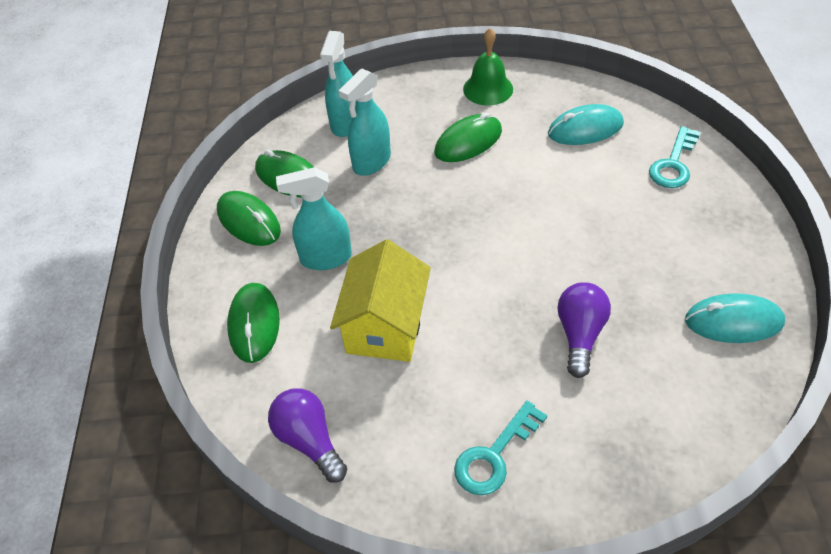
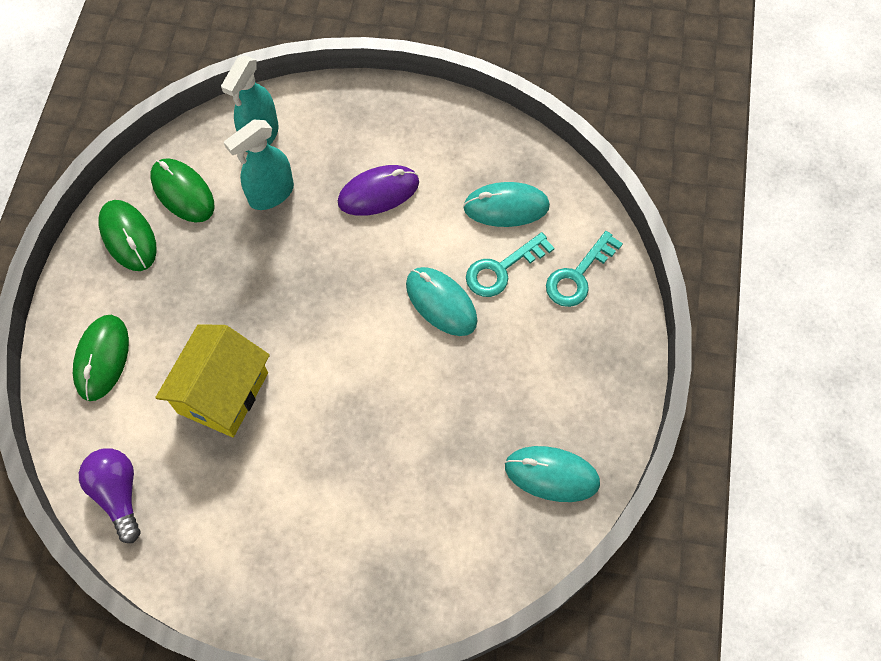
camera: 10 degrees right, 15 degrees up
turquoise spray bottle [276,167,352,270] -> none
green mouse [435,113,502,162] -> purple mouse [338,165,419,216]
turquoise key [454,401,547,495] -> turquoise key moved to [466,232,554,297]
green bell [463,28,513,106] -> none
purple light bulb [557,282,611,378] -> none
none -> turquoise mouse [406,267,478,336]

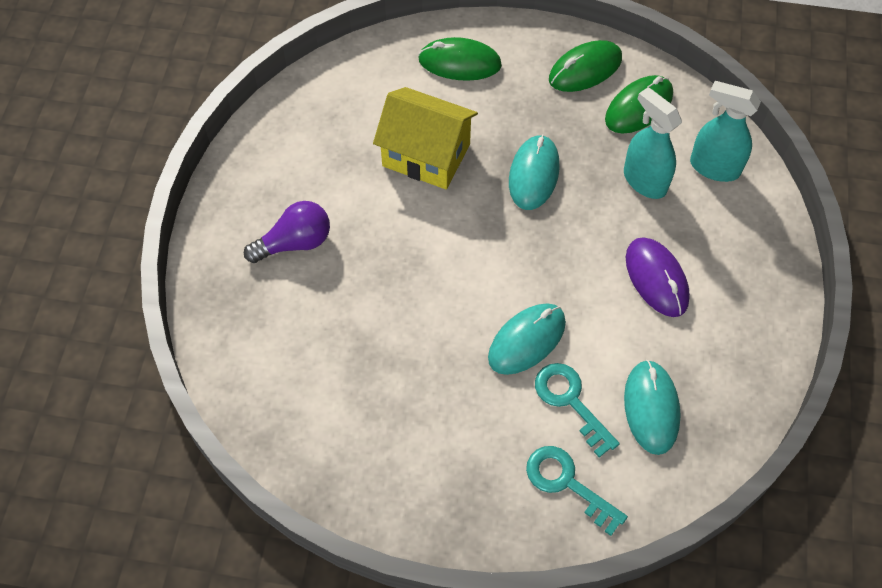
camera: 90 degrees right, 5 degrees down
purple light bulb [79,448,140,543] -> purple light bulb moved to [244,201,330,263]
turquoise mouse [505,446,600,502] -> turquoise mouse moved to [509,134,560,210]

